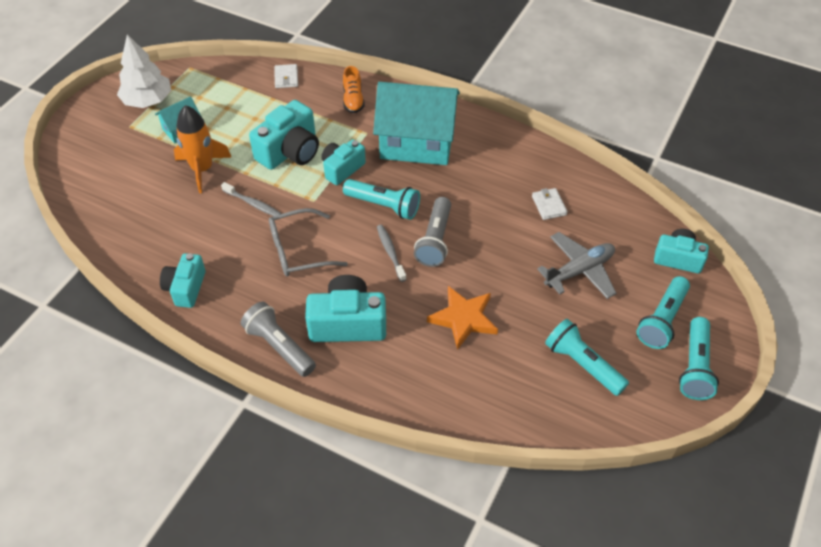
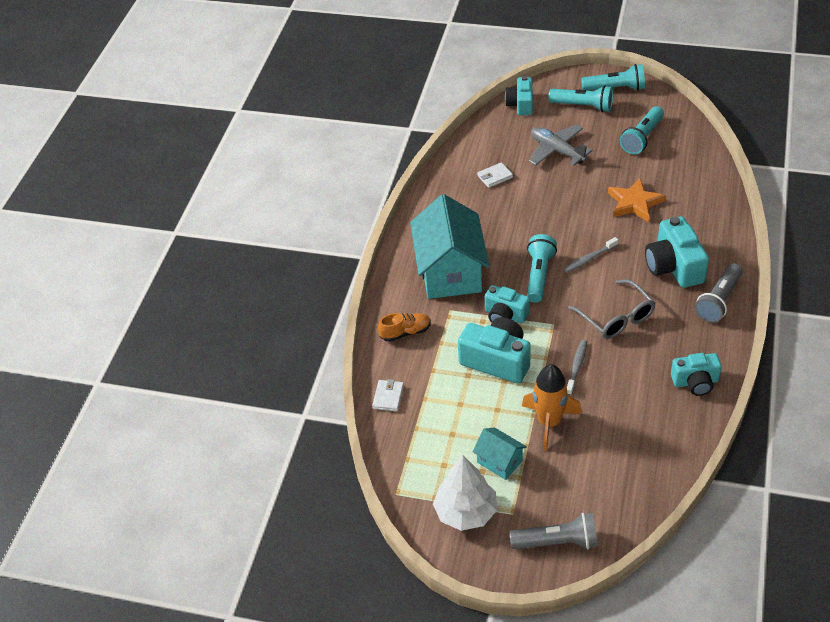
camera: 100 degrees left, 5 degrees down
white wallet [274,64,298,88] -> white wallet turned 60 degrees counterclockwise [372,379,404,412]
grey flashlight [414,197,451,267] -> grey flashlight moved to [509,513,598,549]

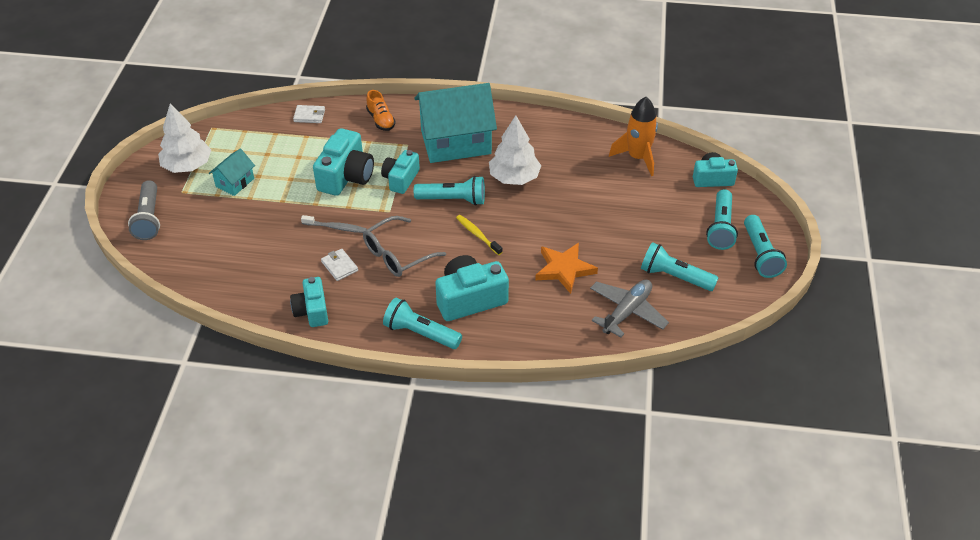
camera: 80 degrees right, 0 degrees up
white wallet [477,162,513,188] -> white wallet moved to [321,249,358,281]
orange rocket [522,364,582,451] -> orange rocket moved to [609,97,658,176]
grey plane [529,124,593,166] -> grey plane moved to [590,280,669,338]
grey toothbrush [564,237,618,273] -> yellow toothbrush [456,215,502,255]
grey flashlight [695,263,743,323] -> turquoise flashlight [383,298,462,349]
none -> white tree [489,115,541,185]

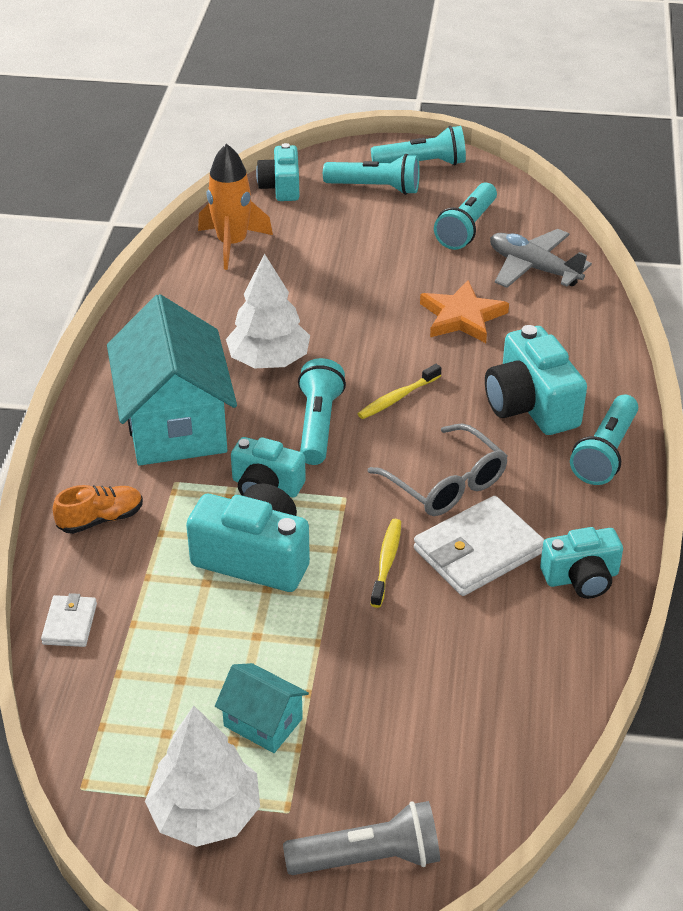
camera: 90 degrees left, 5 degrees down
grey toothbrush [301,215,367,233] -> yellow toothbrush [370,519,401,608]
white wallet [321,249,358,281] -> white wallet [414,496,544,596], size x1.91

